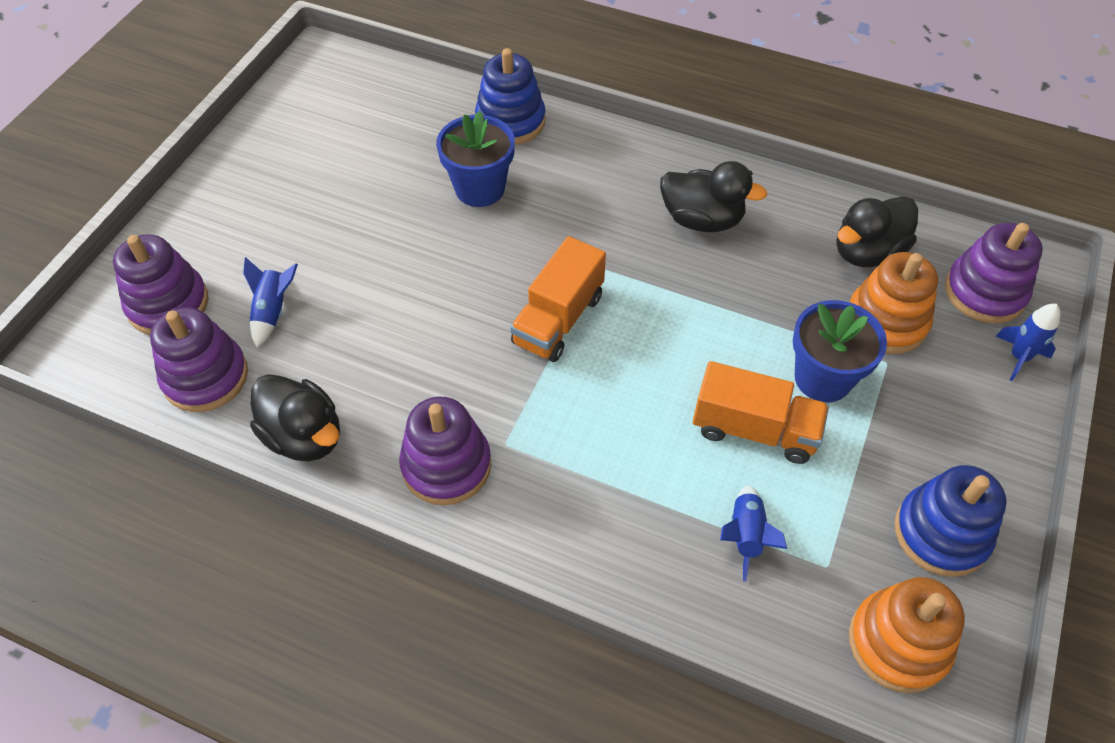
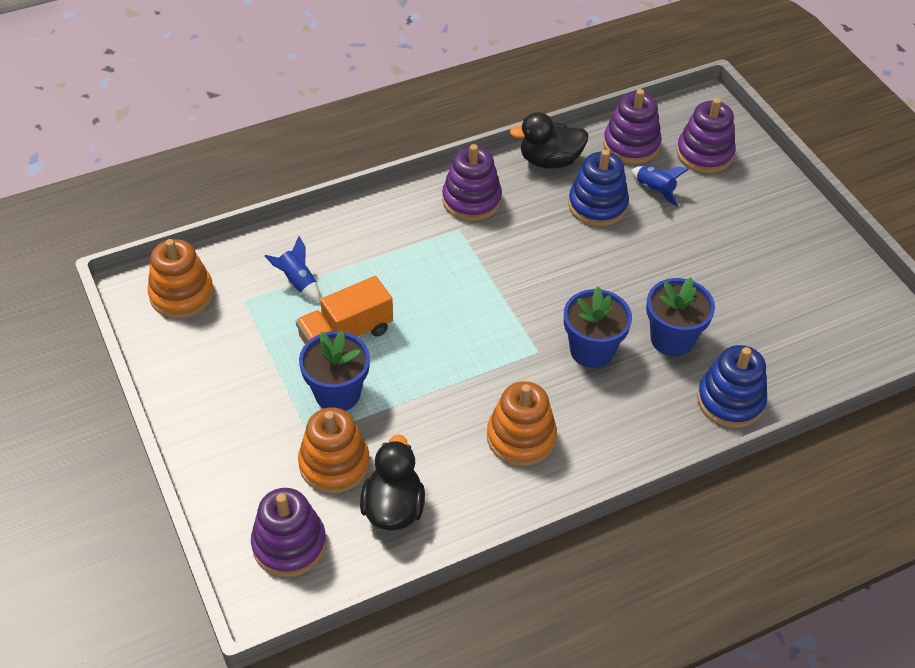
camera: 130 degrees right, 5 degrees down
orange truck [510,236,606,362] -> none
black duck [660,161,767,232] -> orange stacking toy [487,381,557,466]
blue stacking toy [895,465,1007,577] -> blue stacking toy moved to [568,150,629,227]
blue rocket [996,304,1060,381] -> none
none -> blue flower pot [564,287,632,368]

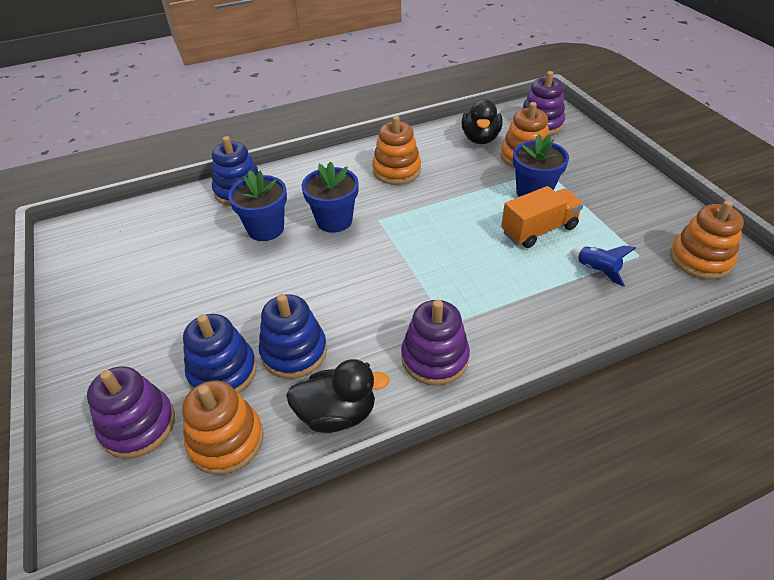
camera: 175 degrees left, 5 degrees down
purple stacking toy [603,89,662,164] -> orange stacking toy [182,381,264,475]
blue rocket [631,166,689,207] -> blue stacking toy [183,314,257,394]

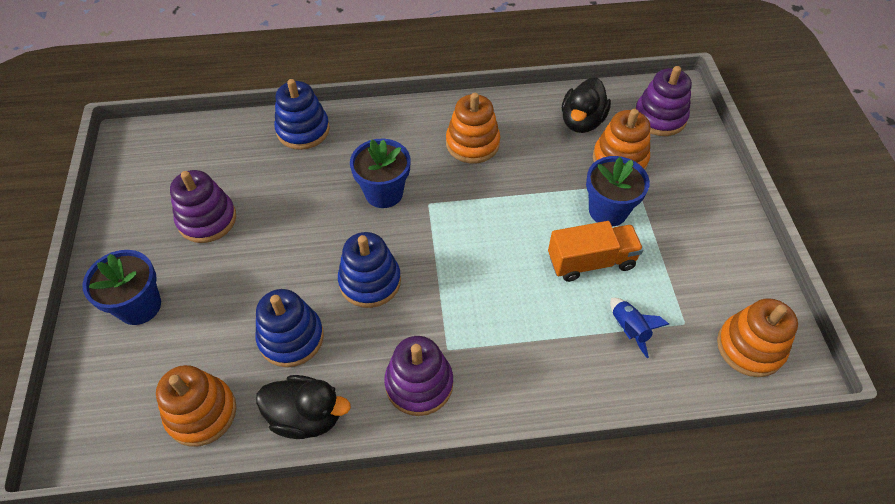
camera: 15 degrees right, 10 degrees up
purple stacking toy [87,366,175,458] -> purple stacking toy moved to [170,170,236,243]
blue stacking toy [183,314,257,394] -> blue stacking toy moved to [338,232,401,308]
blue flower pot [228,170,287,241] -> blue flower pot moved to [82,250,161,325]

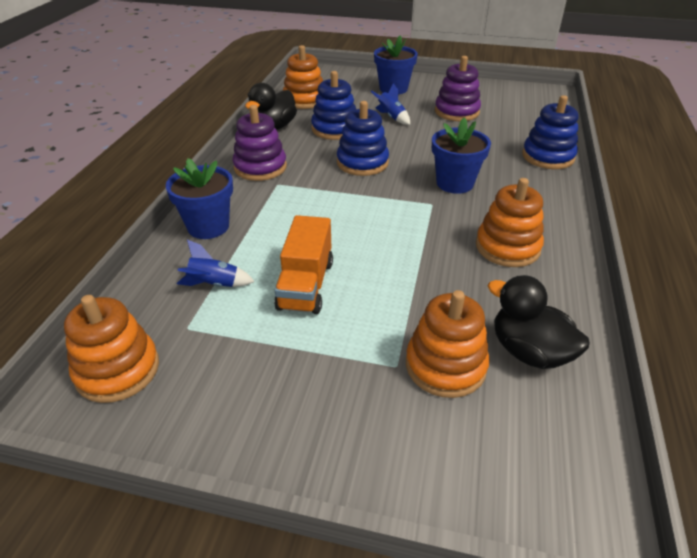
camera: 110 degrees right, 15 degrees down
blue flower pot [586,156,650,226] -> blue flower pot moved to [166,158,233,239]
purple stacking toy [635,66,692,136] -> none
none -> blue rocket [370,83,410,125]

